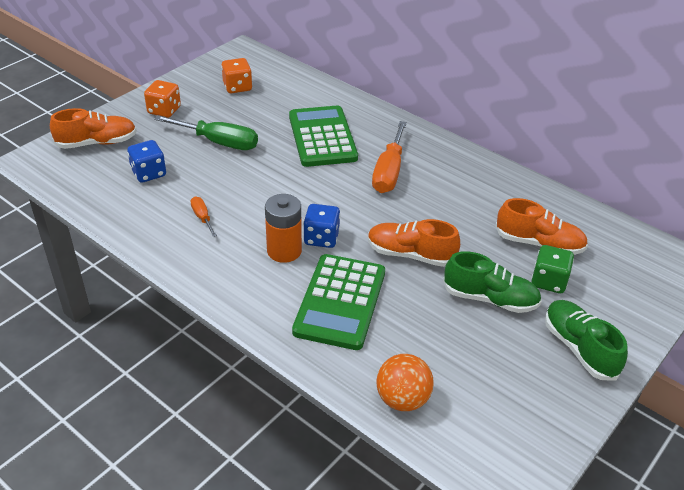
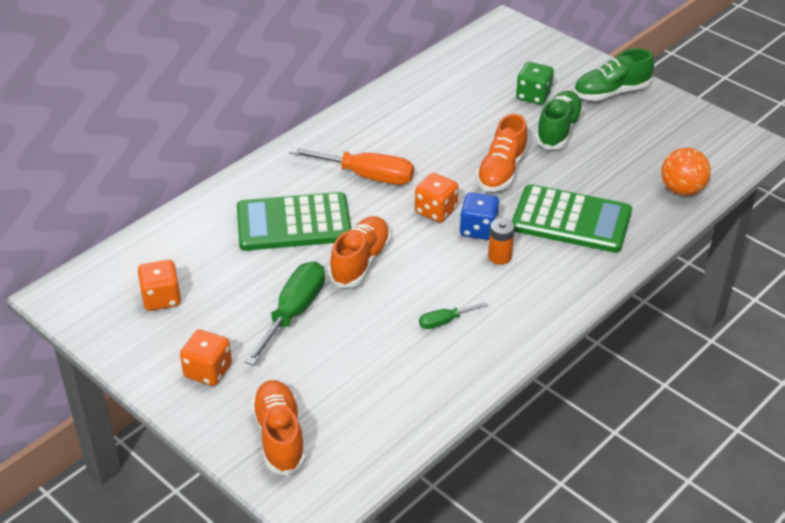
camera: 85 degrees left, 0 degrees up
blue dice [127,140,166,183] -> none
orange screwdriver [190,197,217,237] -> green screwdriver [419,302,488,329]
orange battery [265,194,302,263] -> orange battery [488,218,515,265], size x0.64
orange shoe [495,198,588,255] -> orange shoe moved to [329,216,391,288]
none -> orange dice [415,173,459,223]

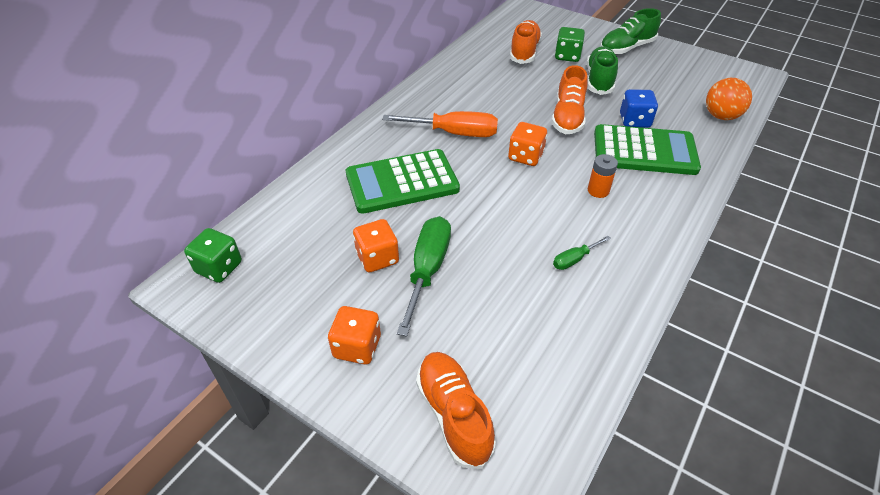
camera: 10 degrees left, 5 degrees up
orange dice [137,260,181,311] -> orange dice moved to [353,219,399,272]
orange shoe [329,216,391,288] -> orange shoe moved to [510,20,542,64]
blue dice [460,192,500,240] -> blue dice moved to [620,89,658,128]
none -> green dice [184,228,242,283]

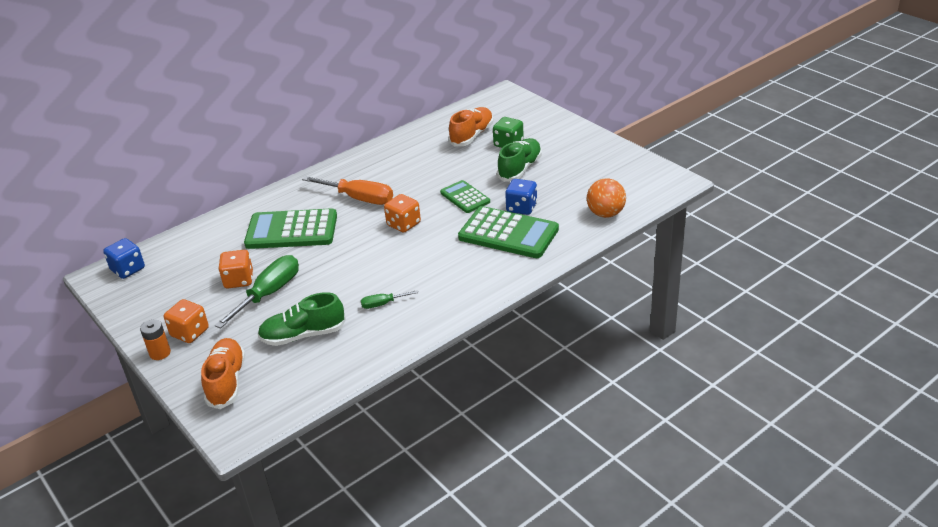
camera: 20 degrees right, 10 degrees down
green dice [184,228,242,283] -> blue dice [103,238,145,279]
orange shoe [552,65,588,134] -> green calculator [440,180,490,213]
orange battery [588,154,618,198] -> orange battery moved to [140,319,171,360]
green shoe [600,8,661,54] -> green shoe moved to [258,292,346,346]

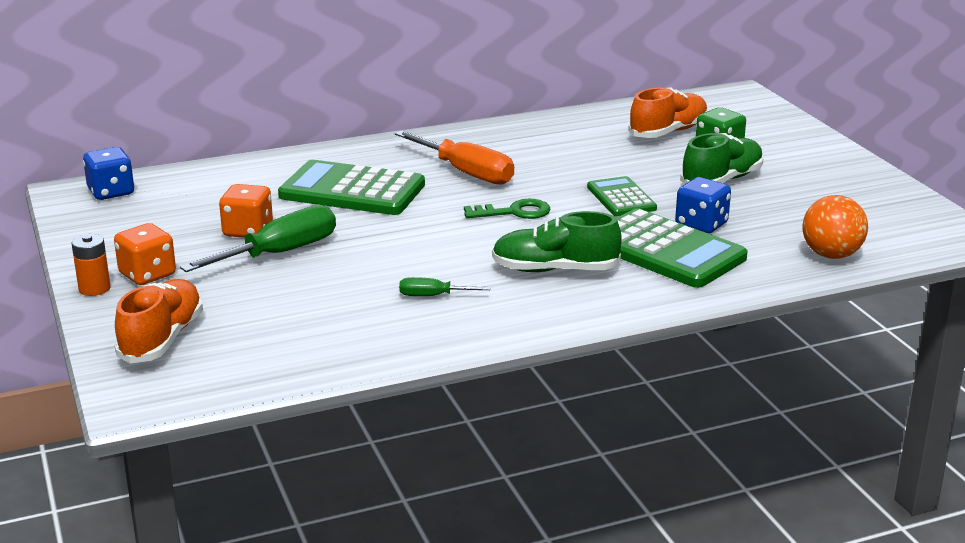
camera: 15 degrees right, 10 degrees down
green shoe [258,292,346,346] -> green shoe moved to [492,211,622,272]
orange dice [384,194,421,233] -> green key [464,199,551,219]

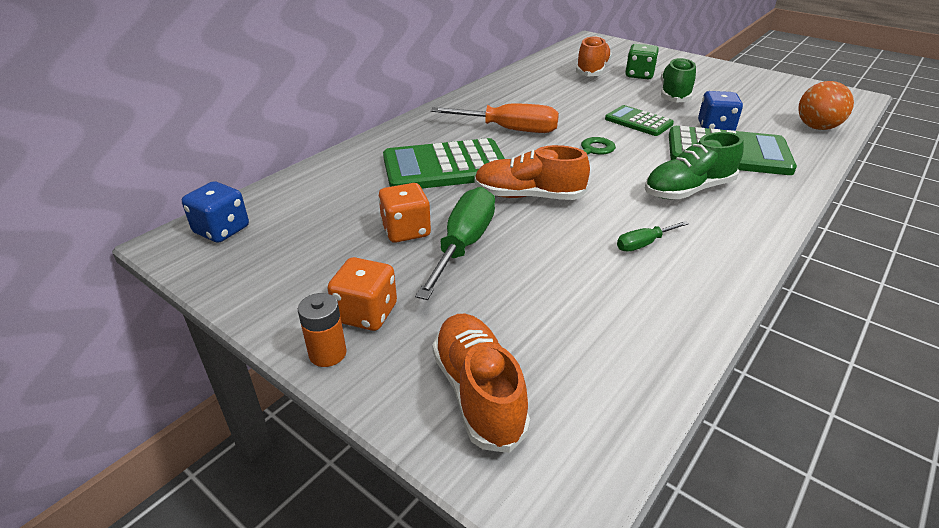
camera: 30 degrees left, 10 degrees up
none -> orange shoe [474,145,590,200]

